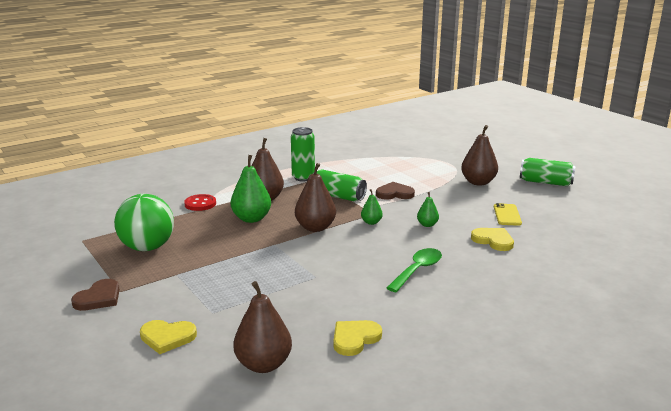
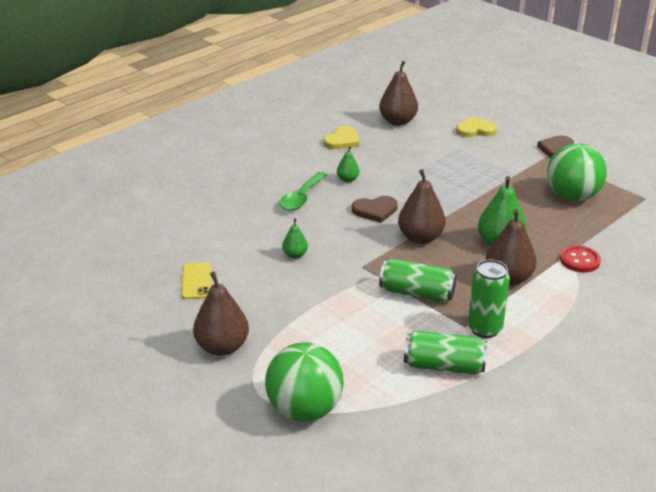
camera: 170 degrees right, 10 degrees up
green pear [361,189,383,225] -> green pear moved to [337,146,359,182]
brown heart [376,182,415,200] -> brown heart moved to [352,196,398,223]
yellow heart [471,228,514,251] -> none
green can [520,158,575,186] -> green can moved to [404,330,487,374]
none -> green ball [265,342,344,422]

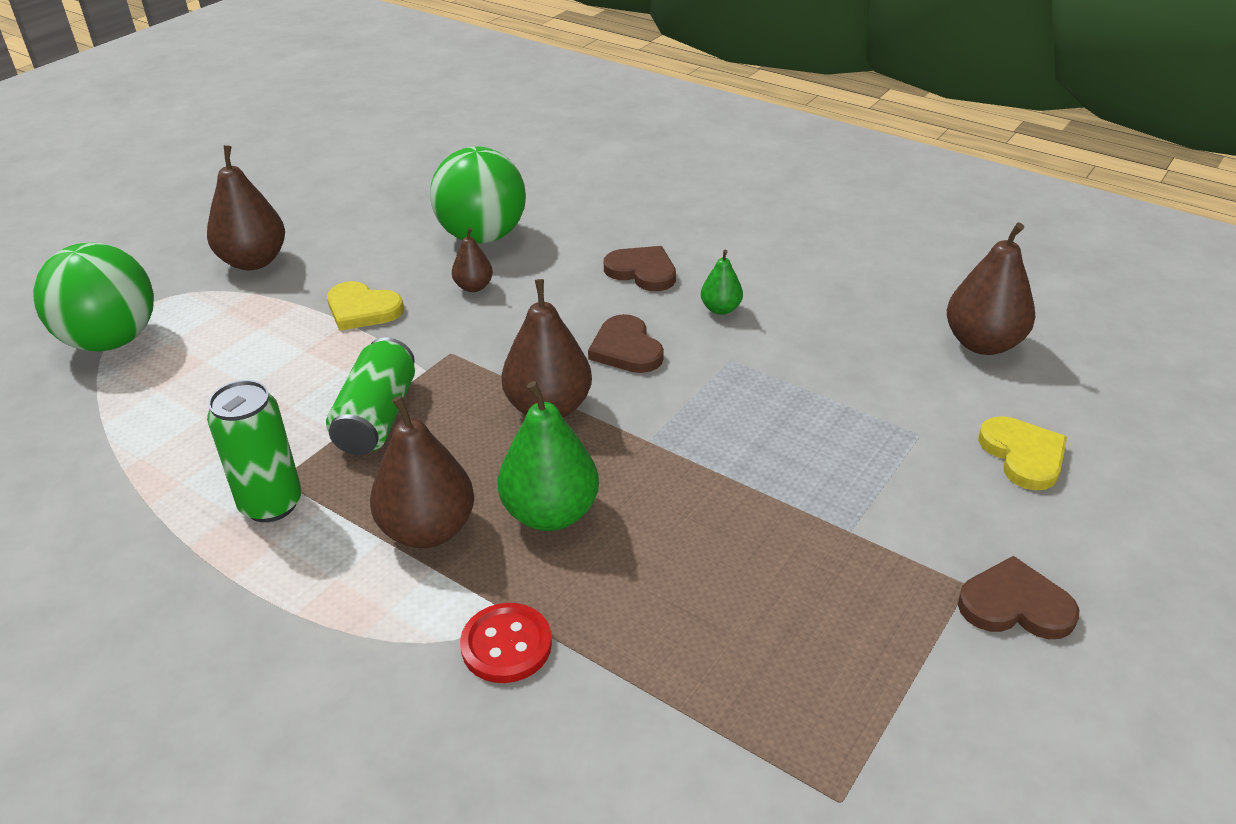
camera: 80 degrees right, 5 degrees up
yellow phone [182,262,211,299] -> none
green spoon [279,172,327,211] -> brown heart [604,246,676,291]
green pear [282,218,308,259] -> brown pear [452,227,493,292]
yellow heart [324,126,359,149] -> yellow heart moved to [327,281,404,331]
green can [404,330,487,374] -> none
green ball [547,143,607,201] -> green ball moved to [430,146,526,243]

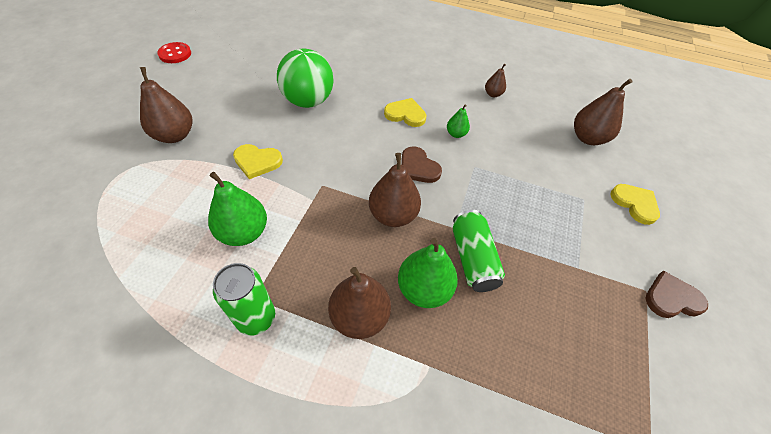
camera: 20 degrees left, 15 degrees up
green ball [33,242,154,352] -> none
green can [326,337,415,455] -> green can moved to [453,210,505,292]
brown pear [452,227,493,292] -> brown pear moved to [485,64,506,97]
red button [460,603,552,683] -> red button moved to [157,42,191,63]
brown heart [604,246,676,291] -> yellow heart [384,98,426,127]
none -> green pear [208,172,267,246]

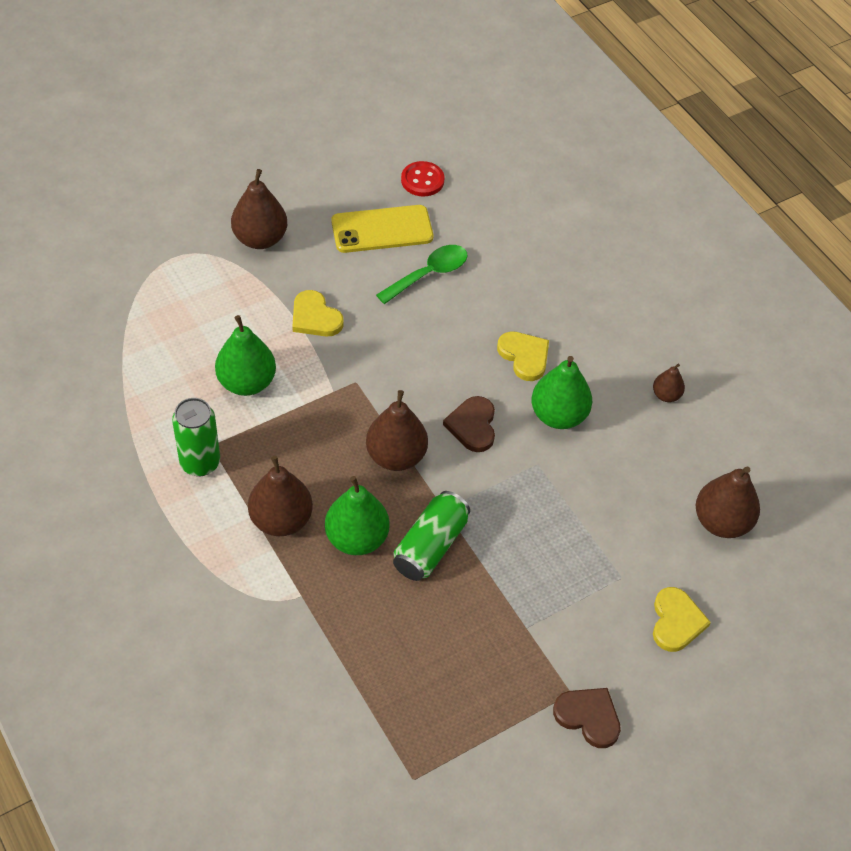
camera: 40 degrees right, 0 degrees up
red button [157,42,191,63] -> red button moved to [401,161,445,196]
green ball [277,49,333,108] -> green spoon [376,245,468,304]
green pear [447,104,470,138] -> green pear [531,356,592,429], size x1.89
none -> yellow phone [331,205,433,253]

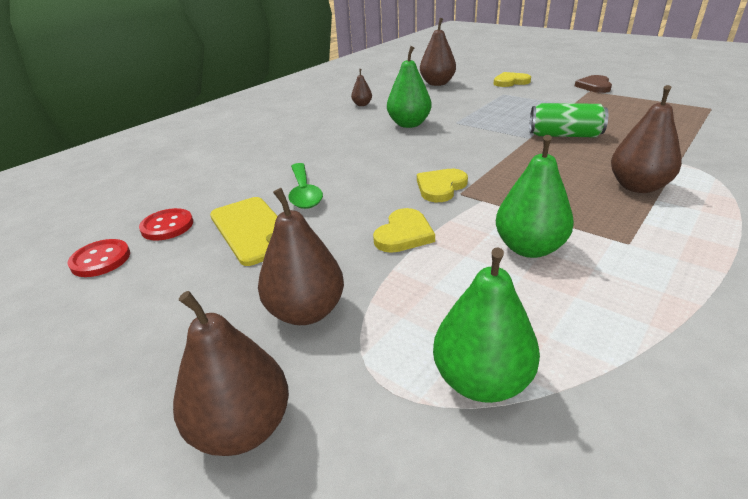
camera: 105 degrees left, 20 degrees down
green can [172,398,220,476] -> none
green pear [325,476,390,555] -> green pear moved to [433,247,540,403]
brown pear [366,390,428,471] -> brown pear moved to [173,291,289,456]
green spoon [376,245,468,304] -> green spoon turned 135 degrees counterclockwise [289,163,323,209]
brown heart [443,396,495,452] -> none
yellow heart [497,331,549,381] -> yellow heart moved to [417,169,468,202]
none -> red button [68,239,130,277]

